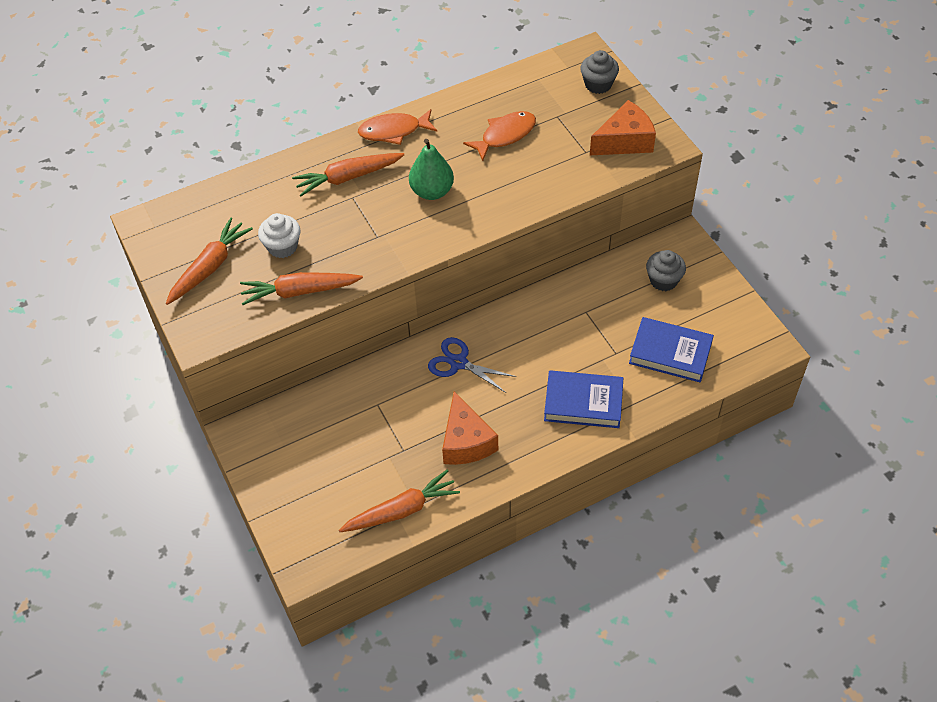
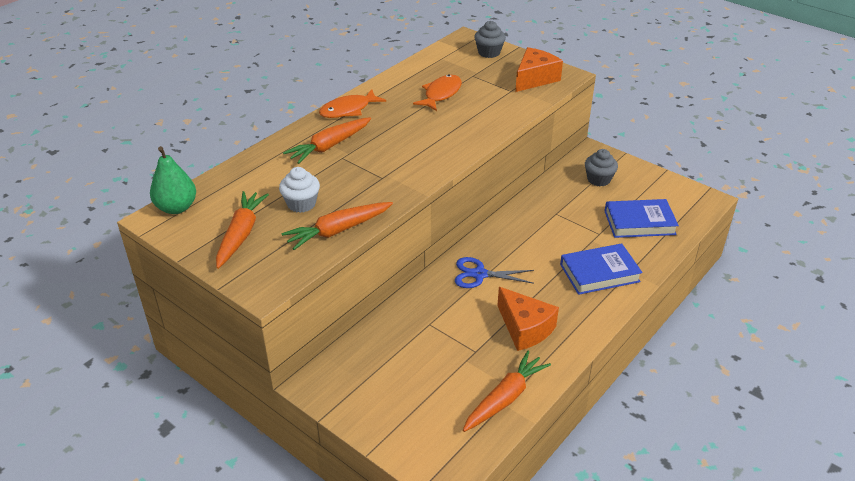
camera: 25 degrees left, 15 degrees down
green pear [409,139,454,200] -> green pear moved to [150,146,196,214]

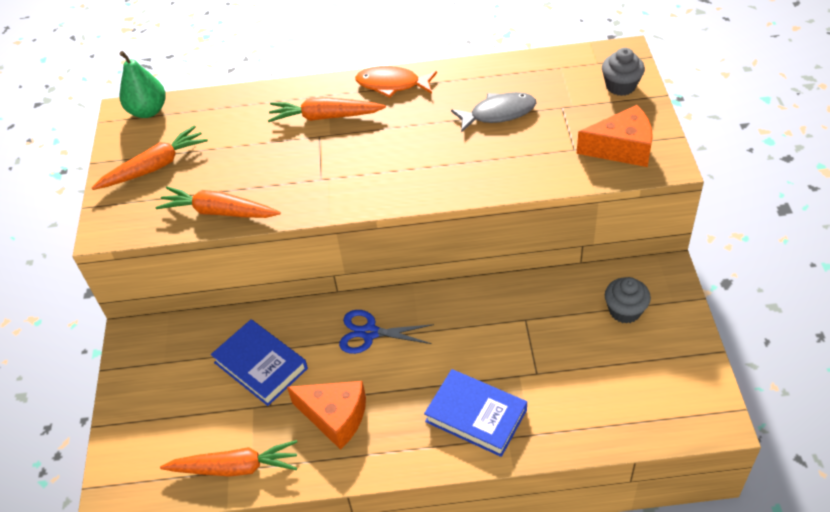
camera: 50 degrees right, 10 degrees up
white cupcake [279,167,320,213] -> none
orange fish [413,75,462,111] -> grey fish [451,92,536,132]
blue scissors [455,257,534,288] -> blue scissors turned 45 degrees counterclockwise [339,310,434,354]
orange cheese [497,287,559,351] -> orange cheese turned 75 degrees counterclockwise [287,381,366,450]
blue book [605,199,679,238] -> blue book moved to [211,320,308,406]

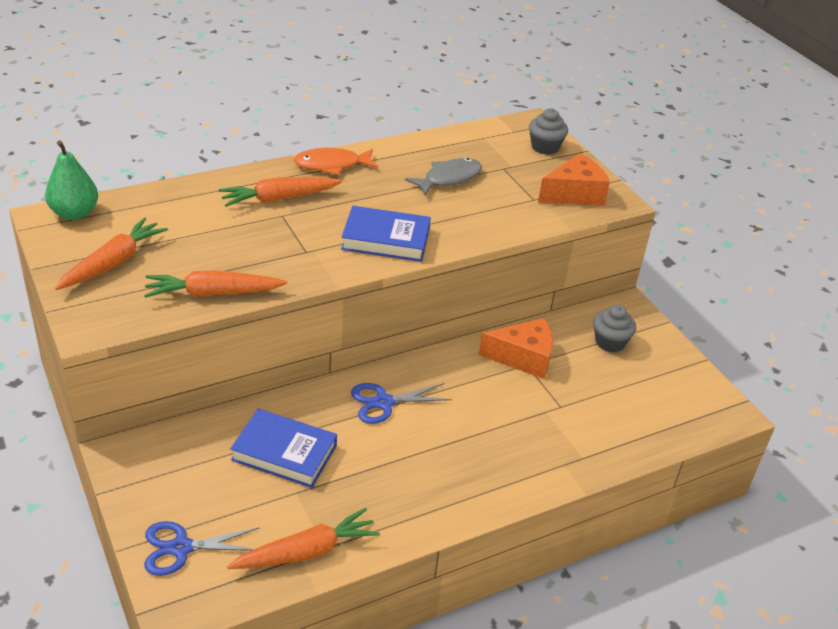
camera: 30 degrees left, 10 degrees down
orange cheese [287,381,366,450] -> orange cheese moved to [479,318,553,379]
blue book [424,369,527,457] -> blue book moved to [341,206,431,262]
none -> blue scissors [144,521,260,576]

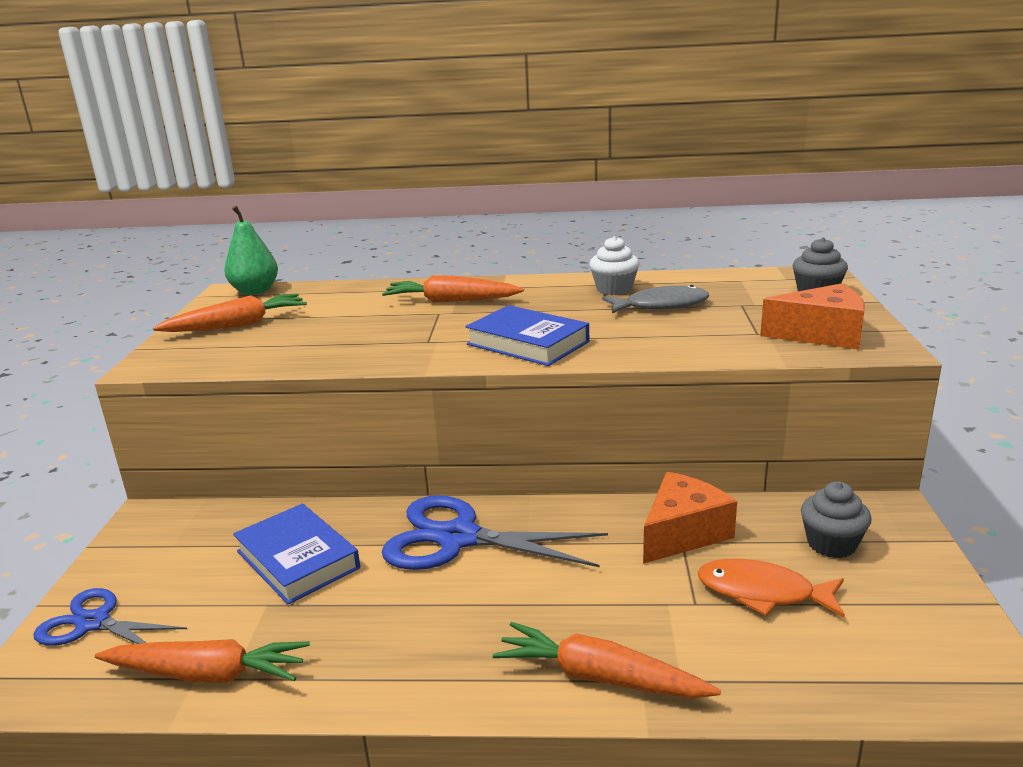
camera: 35 degrees right, 15 degrees down
orange carrot [144,270,287,298] -> orange carrot moved to [493,622,721,698]
orange fish [294,148,378,175] -> orange fish moved to [697,559,845,617]
blue scissors [351,383,452,424] -> blue scissors [382,495,608,570], size x1.63
orange cheese [479,318,553,379] -> orange cheese turned 75 degrees counterclockwise [643,472,737,564]
none -> white cupcake [589,236,639,295]

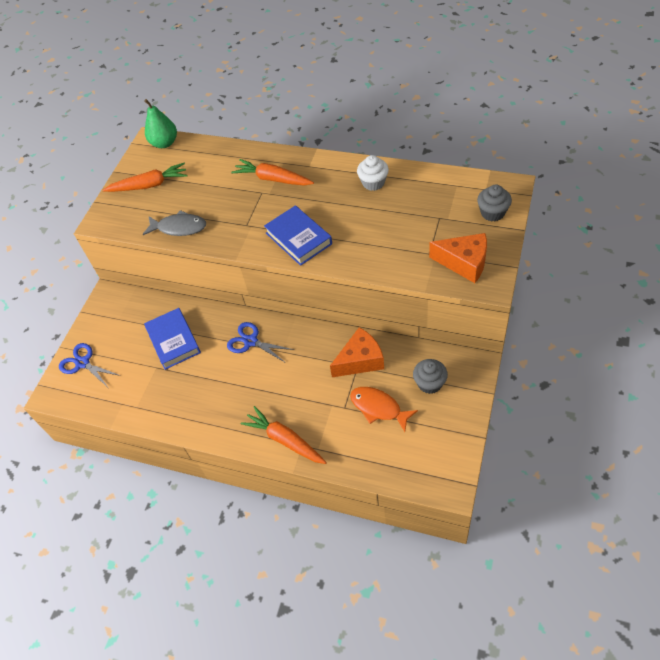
camera: 20 degrees right, 30 degrees up
orange carrot [95,639,310,683] -> none
blue scissors [382,495,608,570] -> blue scissors [227,322,294,363], size x0.61
grey fish [602,285,709,313] -> grey fish moved to [143,210,206,236]

